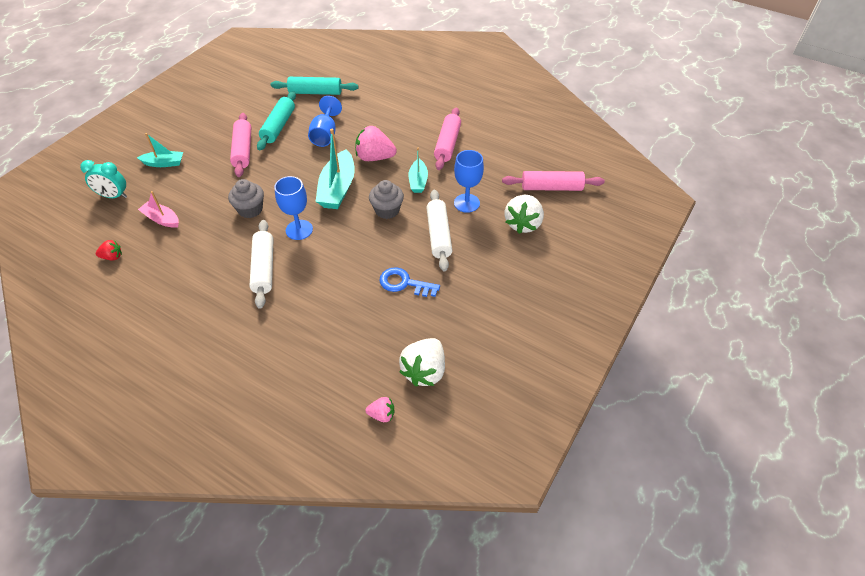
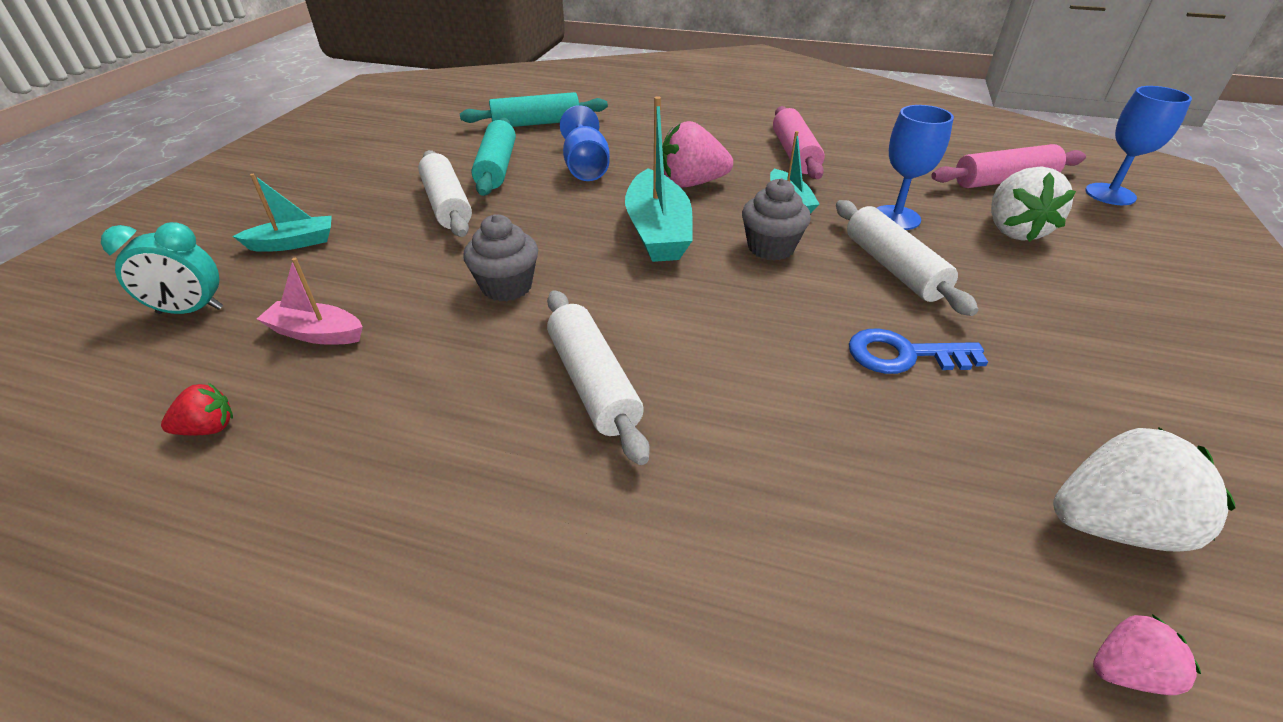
camera: 15 degrees left, 10 degrees down
pink rolling pin [230,113,251,177] -> white rolling pin [418,150,472,237]
blue goblet [274,176,313,240] -> blue goblet moved to [1085,86,1192,205]
white strawberry [399,338,445,386] -> white strawberry turned 105 degrees counterclockwise [1053,427,1235,551]

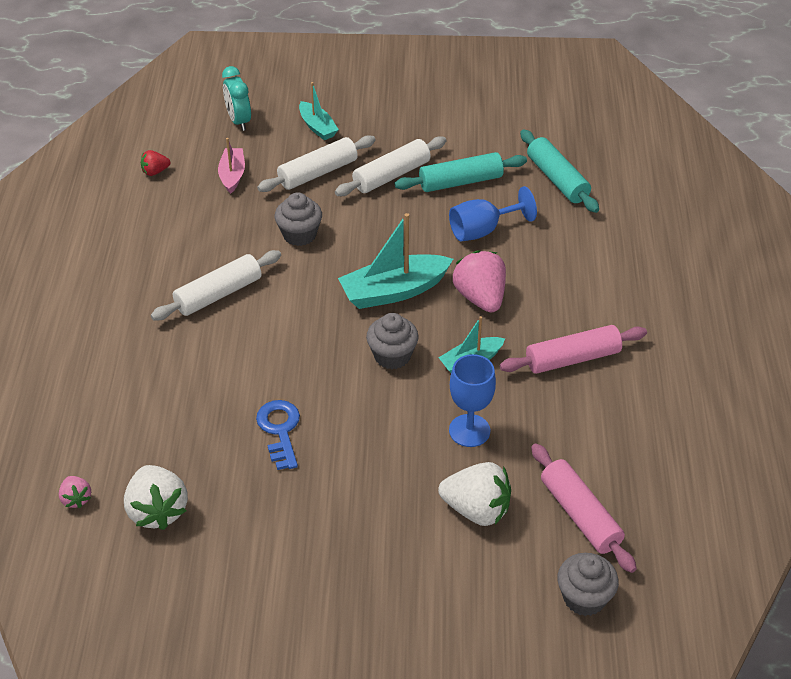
camera: 75 degrees right, 5 degrees up
red strawberry [161,383,233,435] -> red strawberry turned 105 degrees clockwise [141,150,171,176]
white rolling pin [836,200,978,316] -> white rolling pin moved to [257,135,376,192]
white strawberry [991,166,1076,242] -> white strawberry turned 150 degrees counterclockwise [438,462,511,526]
blue goblet [1085,86,1192,205] -> grey cupcake [557,553,619,616]

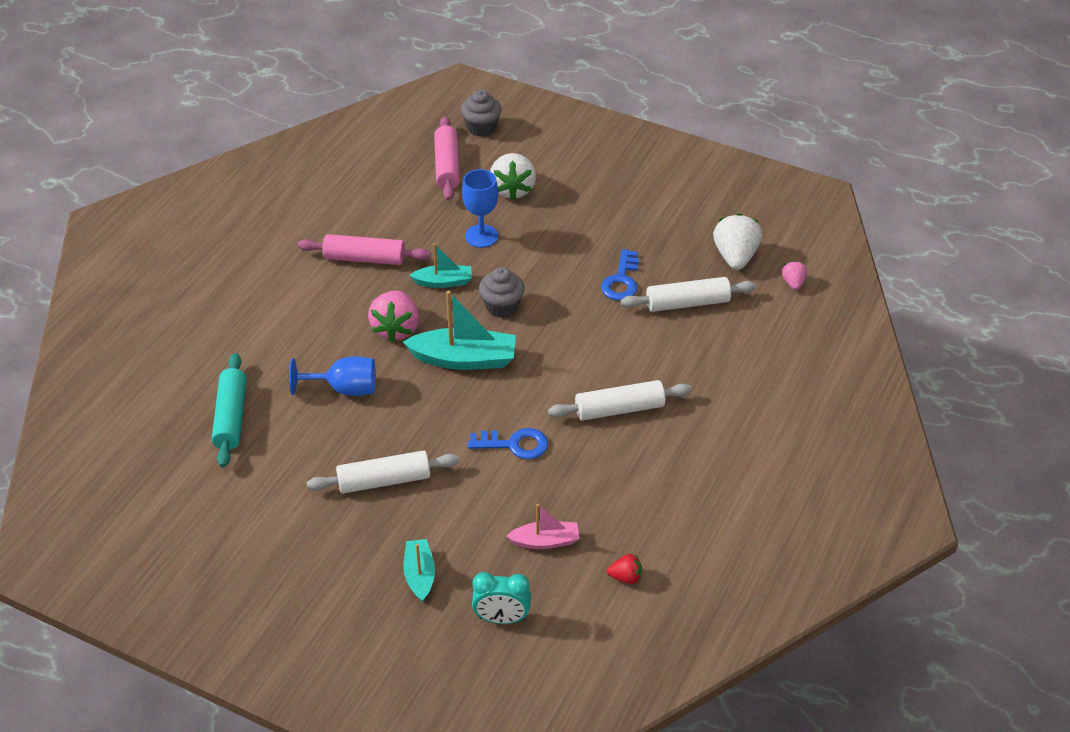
camera: 155 degrees left, 0 degrees up
pink boat [218,138,245,194] -> pink boat turned 120 degrees counterclockwise [507,504,579,549]
turquoise clock [222,66,251,131] -> turquoise clock turned 90 degrees clockwise [472,572,531,624]
white rolling pin [257,135,376,192] -> white rolling pin moved to [621,277,756,312]
grey cupcake [275,192,322,246] -> blue key [468,428,548,459]
turquoise rolling pin [394,152,527,192] -> none
white strawberry [438,462,511,526] -> white strawberry turned 135 degrees counterclockwise [490,153,536,200]

